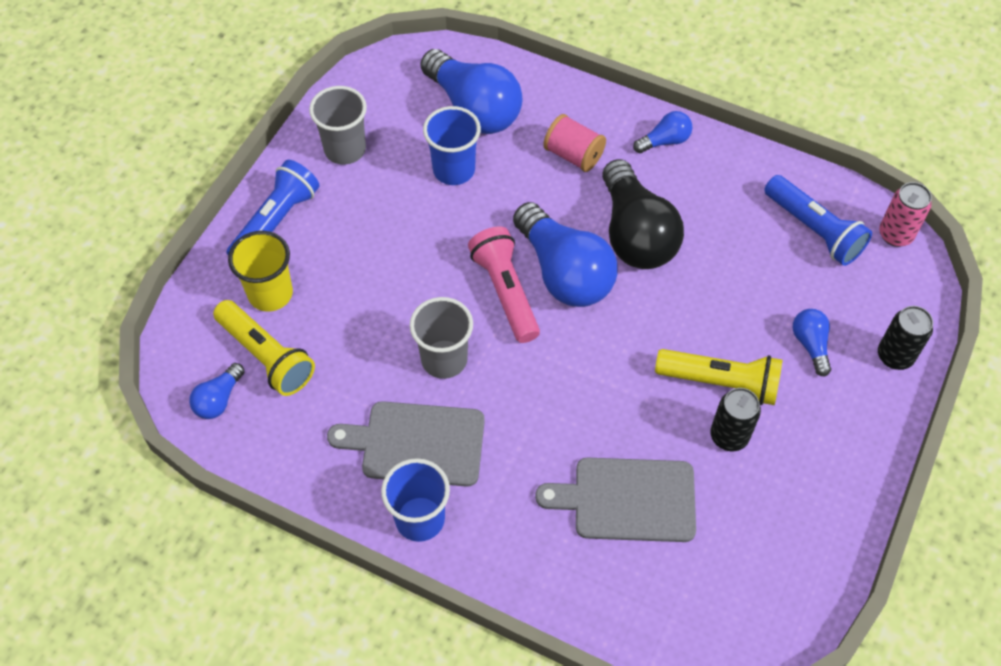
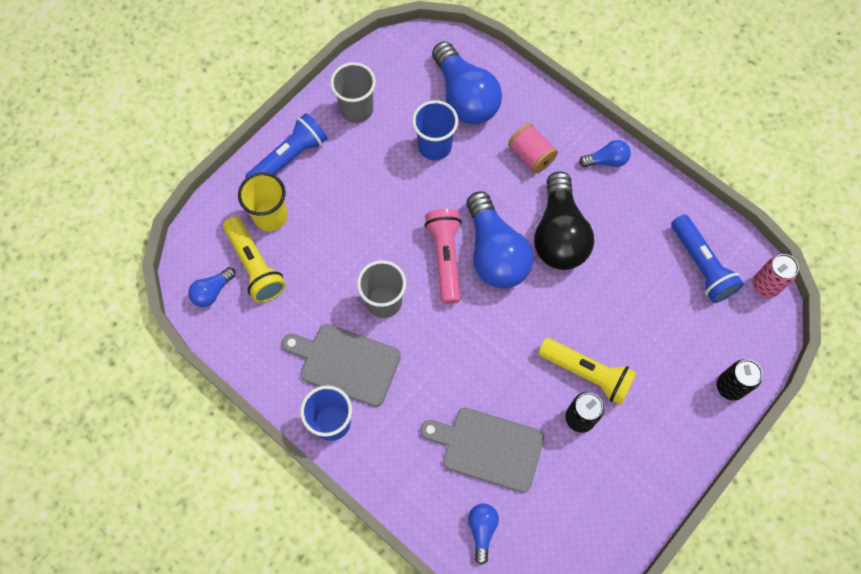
camera: 15 degrees right, 10 degrees up
blue light bulb [793,309,831,377] -> blue light bulb moved to [468,504,499,565]

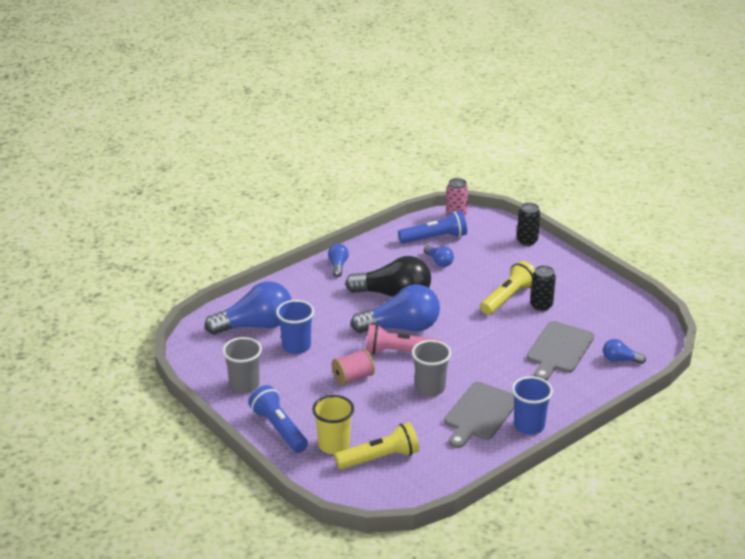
camera: 80 degrees left, 35 degrees down
blue light bulb [188,267,236,307] -> blue light bulb moved to [424,246,454,267]
pink spool [508,123,558,174] -> pink spool moved to [332,349,375,386]

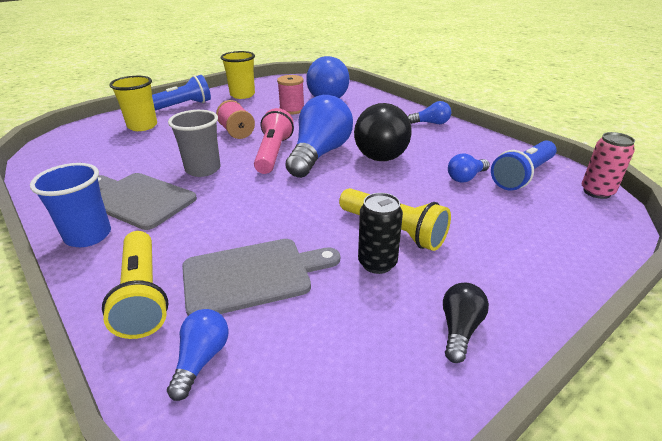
camera: 90 degrees right, 0 degrees up
grey cup [222,337,262,393] -> yellow cup [221,51,255,99]
blue cup [276,300,314,354] -> pink spool [277,75,304,115]
yellow flashlight [334,422,419,470] -> yellow flashlight moved to [102,231,169,339]
blue light bulb [351,284,440,333] -> blue light bulb turned 150 degrees counterclockwise [286,95,353,178]
blue flashlight [398,210,467,244] -> blue flashlight turned 60 degrees clockwise [491,141,557,191]
black can [517,203,540,246] -> none
grey cutting board [527,321,594,380] -> grey cutting board turned 135 degrees clockwise [182,239,340,316]
none -> black light bulb [443,283,489,363]

